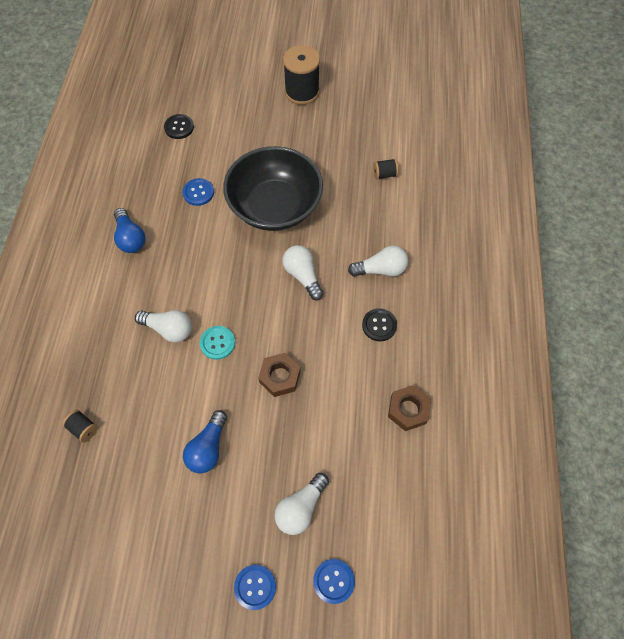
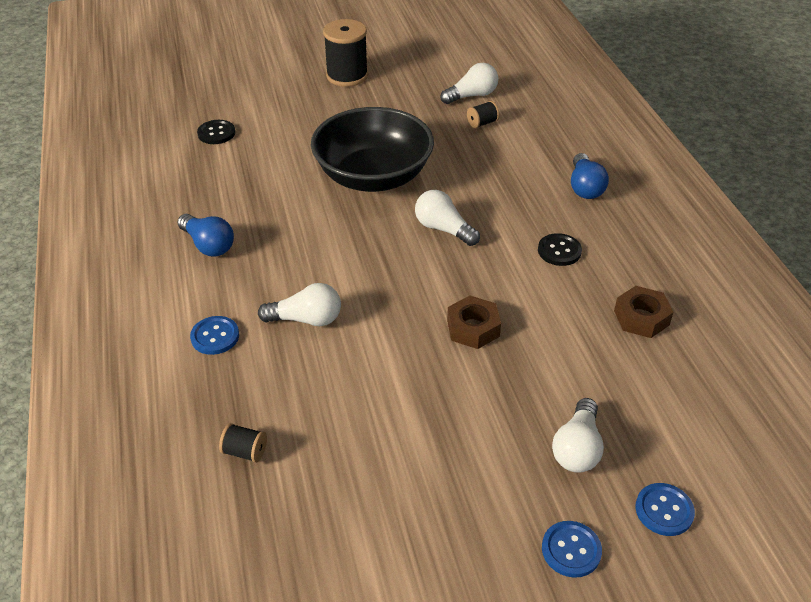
camera: 20 degrees left, 20 degrees down
blue button [182,178,214,206] -> blue button moved to [190,316,239,355]
blue light bulb [183,410,227,474] -> blue light bulb moved to [571,153,609,199]
turquoise button [200,326,235,360] -> none
white light bulb [348,246,408,276] -> white light bulb moved to [440,63,498,104]

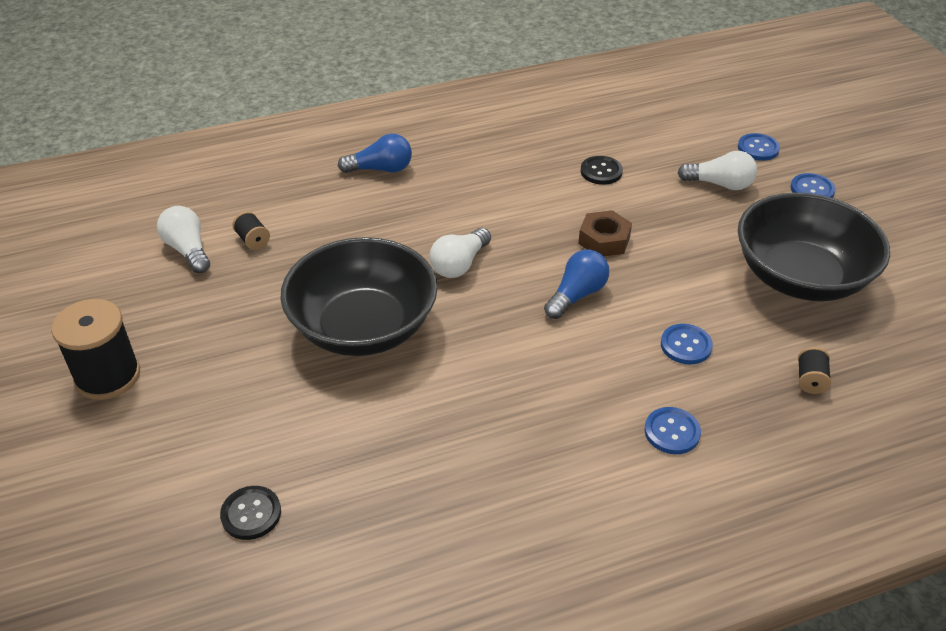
camera: 95 degrees left, 0 degrees up
blue light bulb [177,214,234,256] -> blue light bulb moved to [544,250,609,319]
white light bulb [258,283,341,326] -> none
black button [538,233,582,266] -> black button moved to [580,156,623,185]
brown nut [614,286,674,338] -> none
none -> blue button [661,324,713,365]
none -> black bowl [738,192,890,301]

